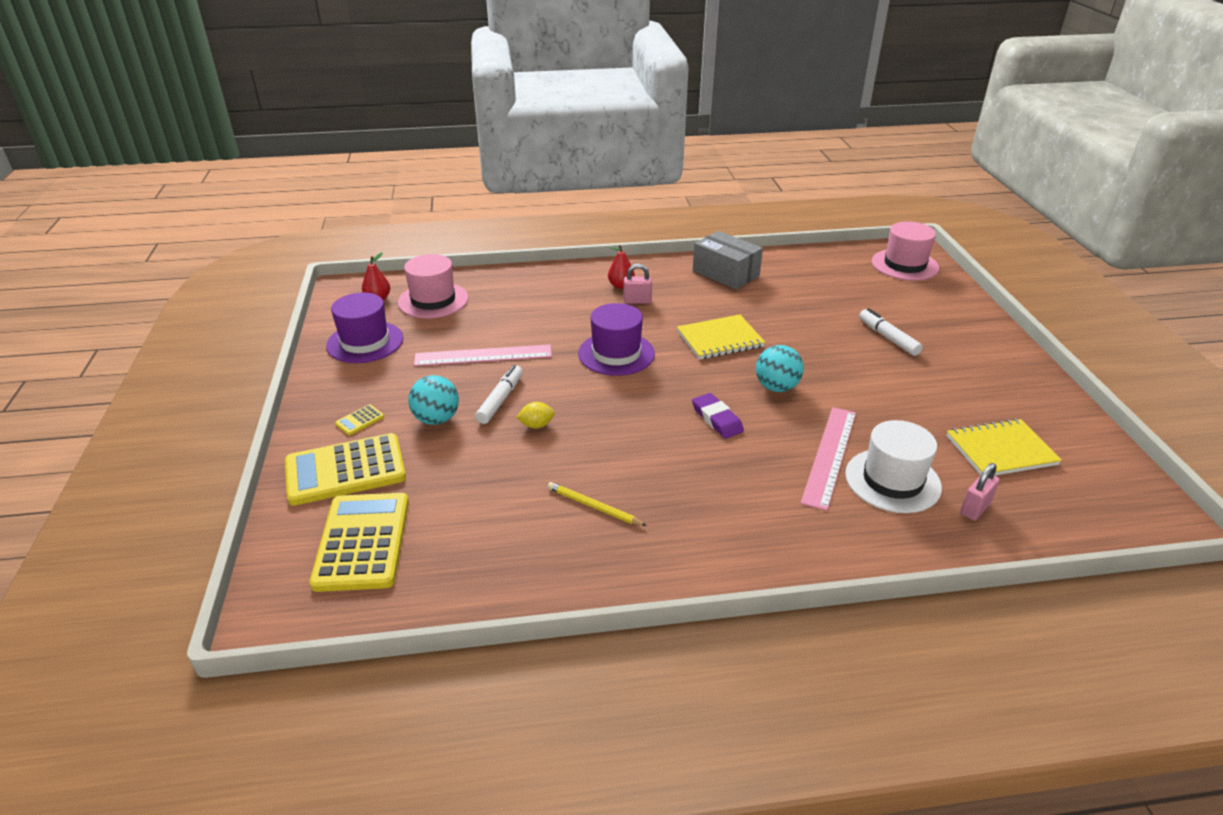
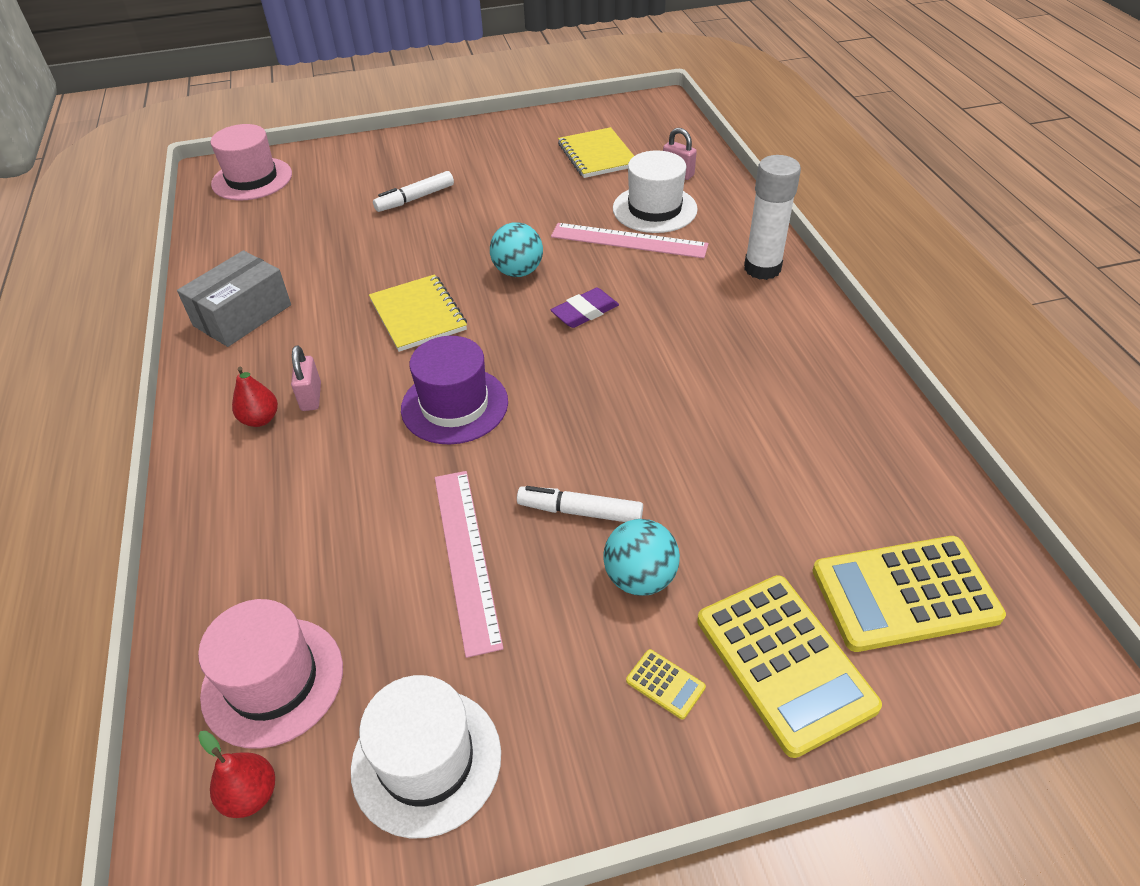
camera: 95 degrees left, 10 degrees up
purple hat [326,292,403,363] -> white hat [351,675,501,838]
yellow lemon [516,402,555,429] -> none
yellow pencil [548,482,647,526] -> none
none -> white glue stick [744,155,801,280]

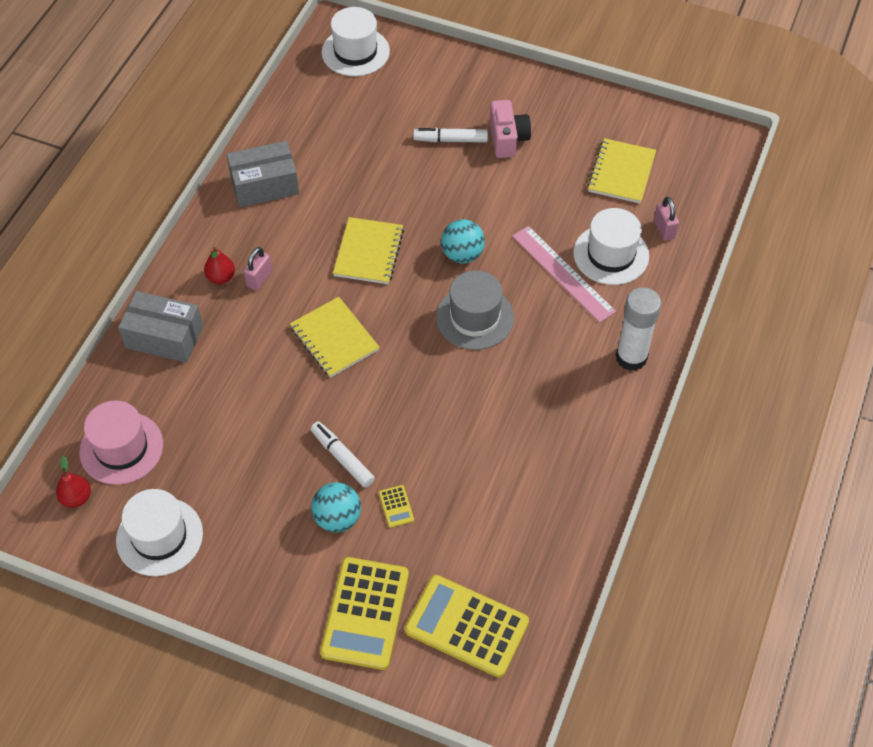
camera: 35 degrees right, 10 degrees up
pink hat [210,124,292,201] -> white hat [322,7,390,76]
purple hat [401,336,508,444] -> yellow notebook [290,297,380,378]
pink ruler [435,471,504,658] -> none
purple eraser [551,288,619,328] -> grey hat [436,271,514,350]
yellow calculator [626,649,706,719] -> yellow calculator moved to [379,485,414,528]
none -> grey box [118,291,203,363]
none -> pink camera [489,100,531,158]

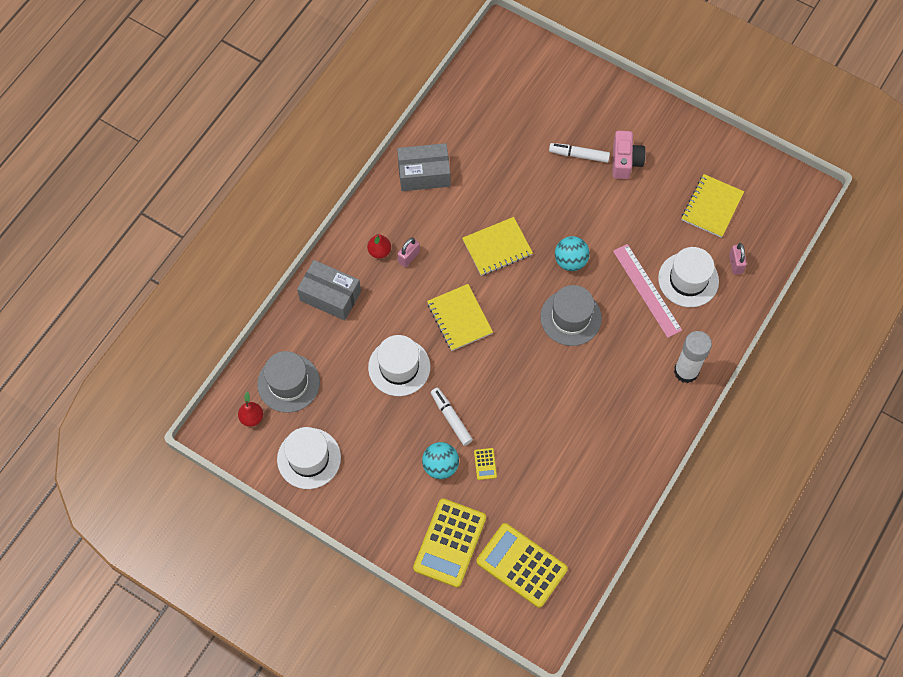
camera: 10 degrees right, 10 degrees up
pink hat [80,400,163,485] -> grey hat [257,351,320,413]
white hat [322,7,390,76] -> white hat moved to [368,335,430,396]
yellow notebook [333,217,404,284] -> yellow notebook turned 45 degrees clockwise [462,217,533,276]

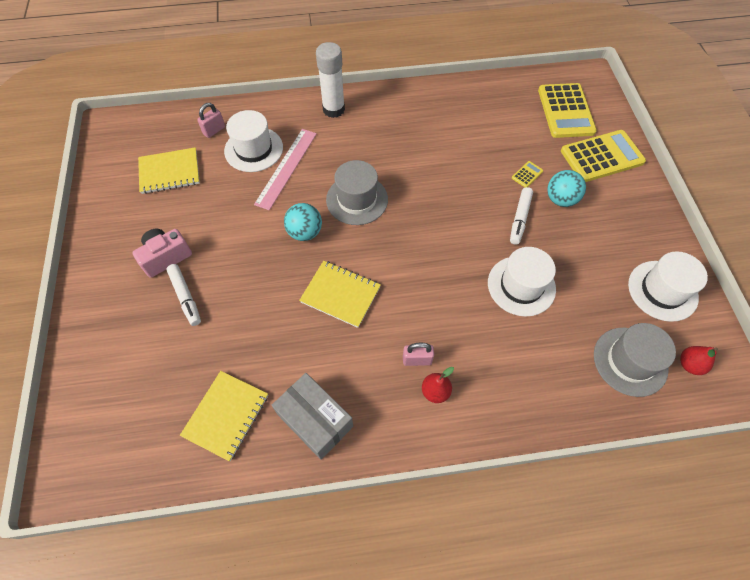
camera: 130 degrees left, 5 degrees down
grey box [297,260,361,321] -> none
yellow notebook [427,284,493,351] -> yellow notebook moved to [180,371,268,461]

